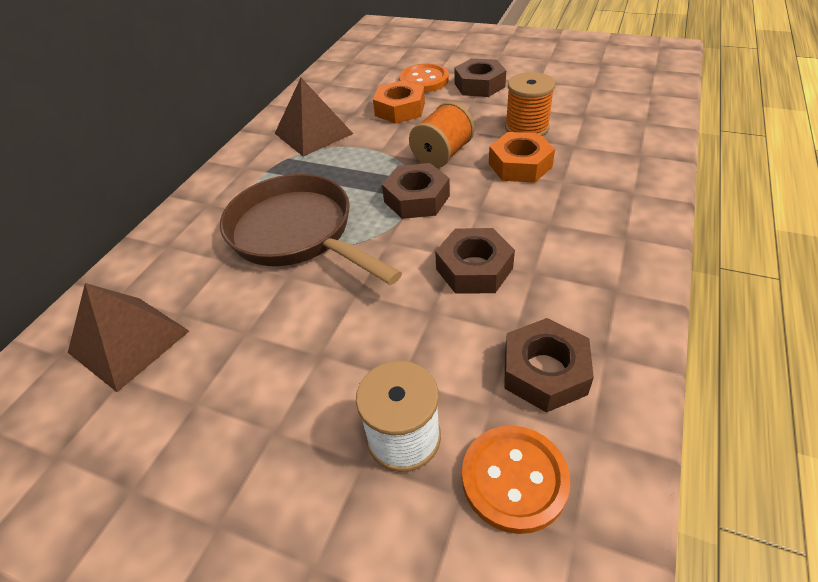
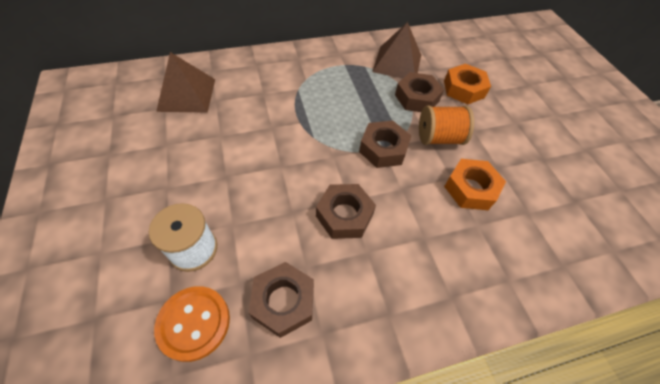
camera: 45 degrees right, 10 degrees up
brown pan [220,174,402,285] -> none
orange button [399,63,449,92] -> none
brown nut [454,58,506,97] -> brown nut moved to [395,72,444,112]
orange spool [505,72,555,136] -> none

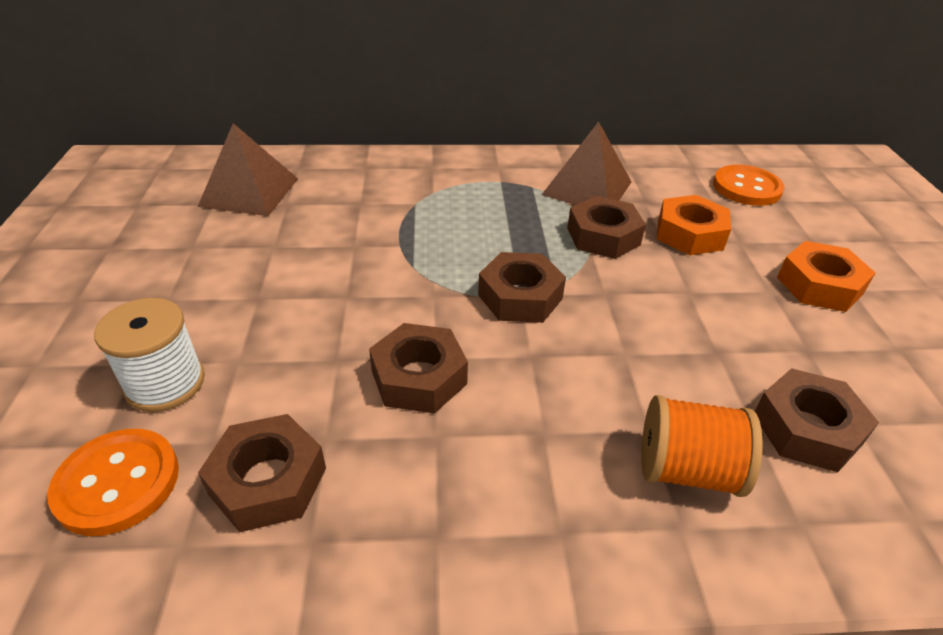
camera: 15 degrees right, 15 degrees down
orange spool [419,106,474,145] -> orange spool moved to [641,395,763,497]
orange nut [444,159,506,210] -> orange nut moved to [777,241,875,312]
none -> orange button [713,165,785,206]
none -> brown nut [754,368,879,472]

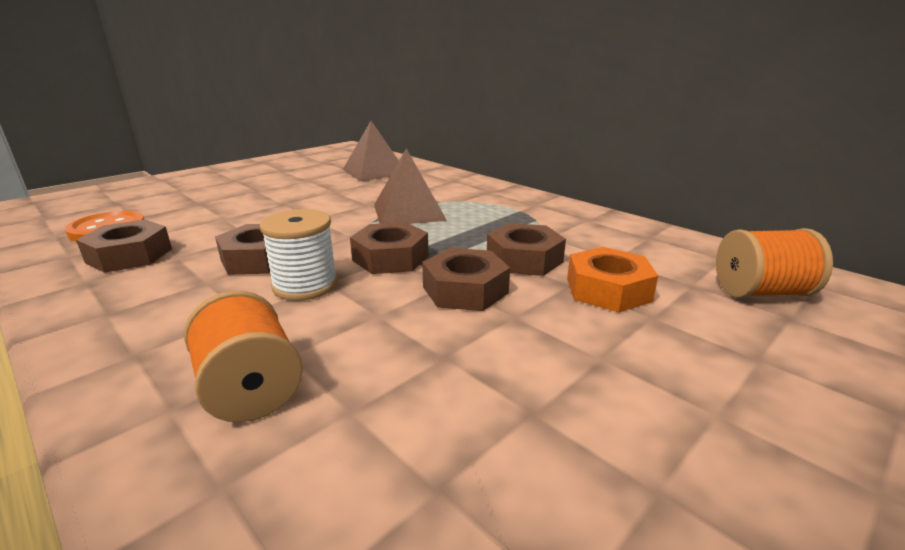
camera: 50 degrees right, 15 degrees down
white spool [94,298,205,412] -> white spool moved to [260,209,338,301]
brown pyramid [542,122,631,205] -> brown pyramid moved to [374,148,447,224]
orange button [713,165,785,206] -> orange spool [716,228,833,298]
brown nut [754,368,879,472] -> brown nut moved to [422,248,510,311]
orange nut [777,241,875,312] -> none

